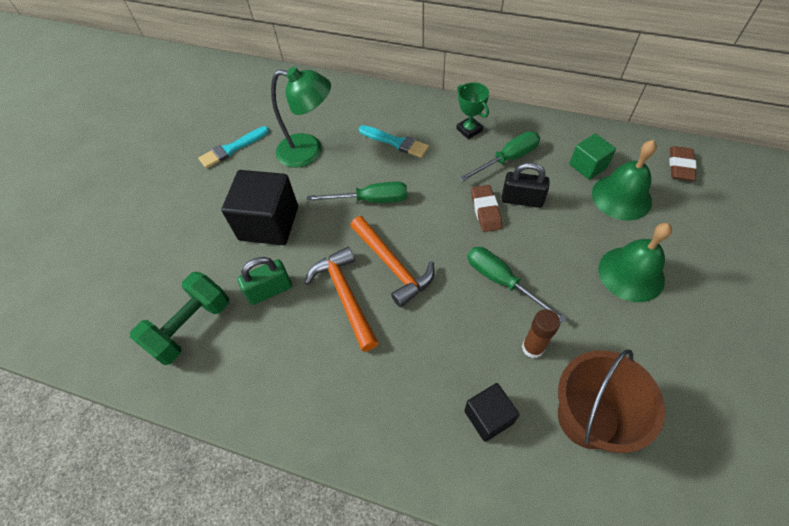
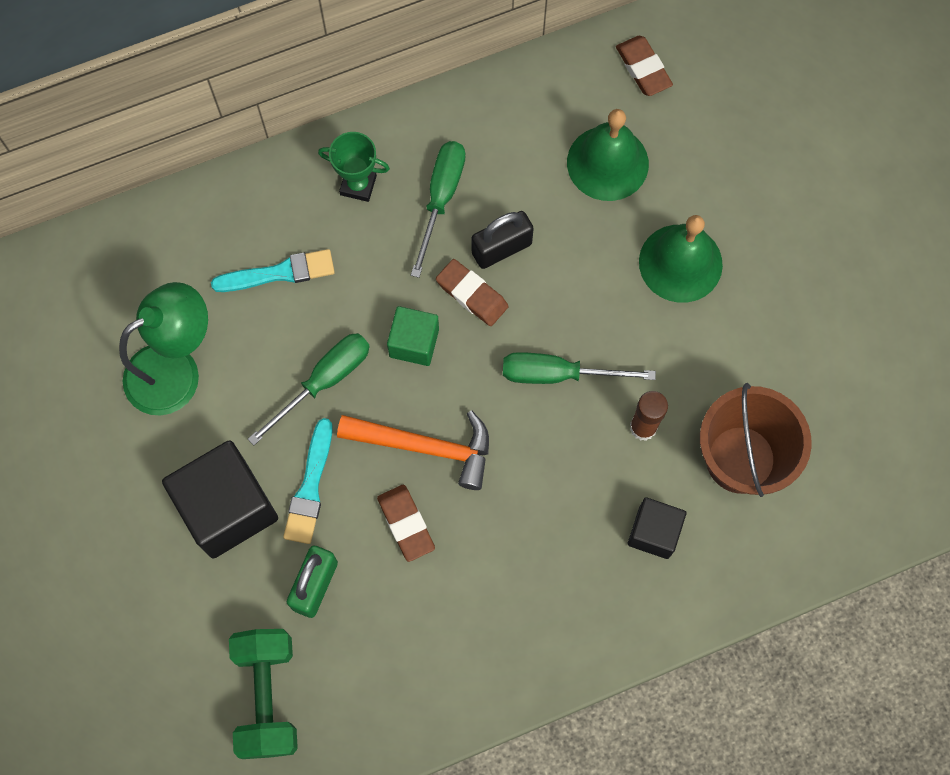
camera: 45 degrees left, 15 degrees up
turquoise brush [198,126,269,168] -> turquoise brush moved to [283,418,333,544]
orange hammer [305,247,378,352] -> brown eraser [377,485,435,562]
green cube [569,134,616,180] -> green cube moved to [387,306,439,366]

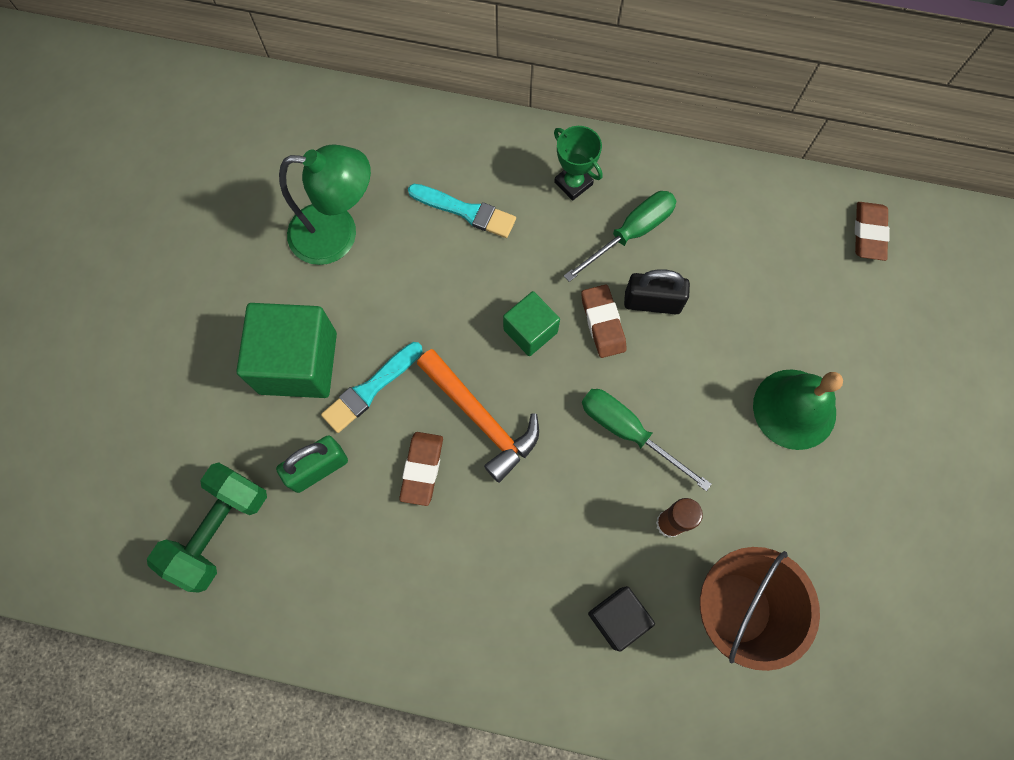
camera: 35 degrees right, 0 degrees up
black cube [162,440,278,558] -> green cube [237,303,337,398]
green screwdriver [248,333,370,445] -> none
green bell [567,109,649,201] -> none

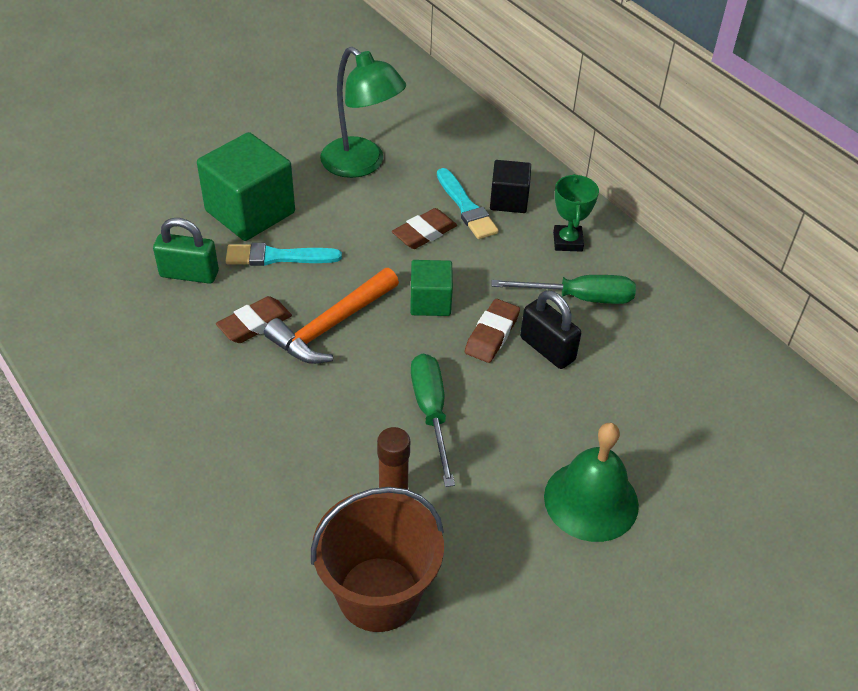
camera: 40 degrees right, 25 degrees down
green dumbbell [147,462,267,593] -> none
orange hammer [417,349,539,483] -> orange hammer turned 45 degrees clockwise [264,268,399,364]
black cube [588,586,655,652] -> black cube moved to [490,160,531,213]
brown eraser [855,202,890,261] -> brown eraser moved to [392,208,457,249]

